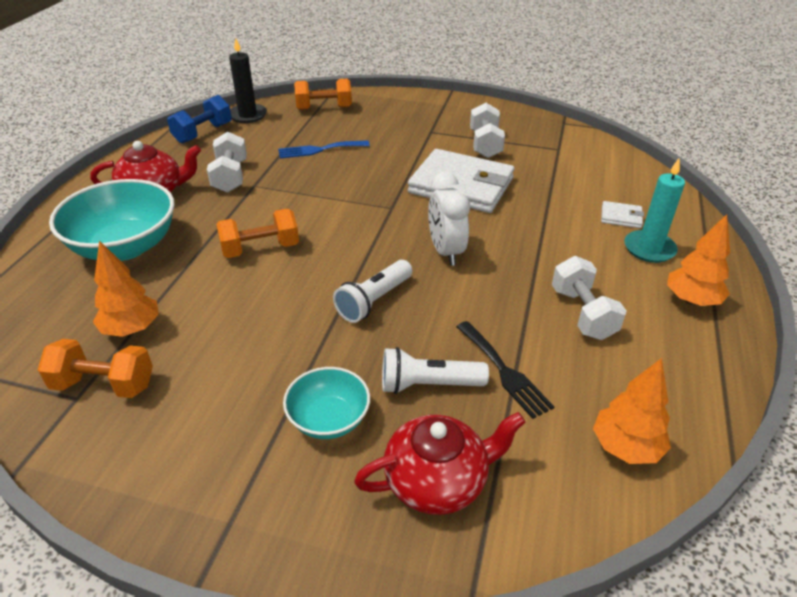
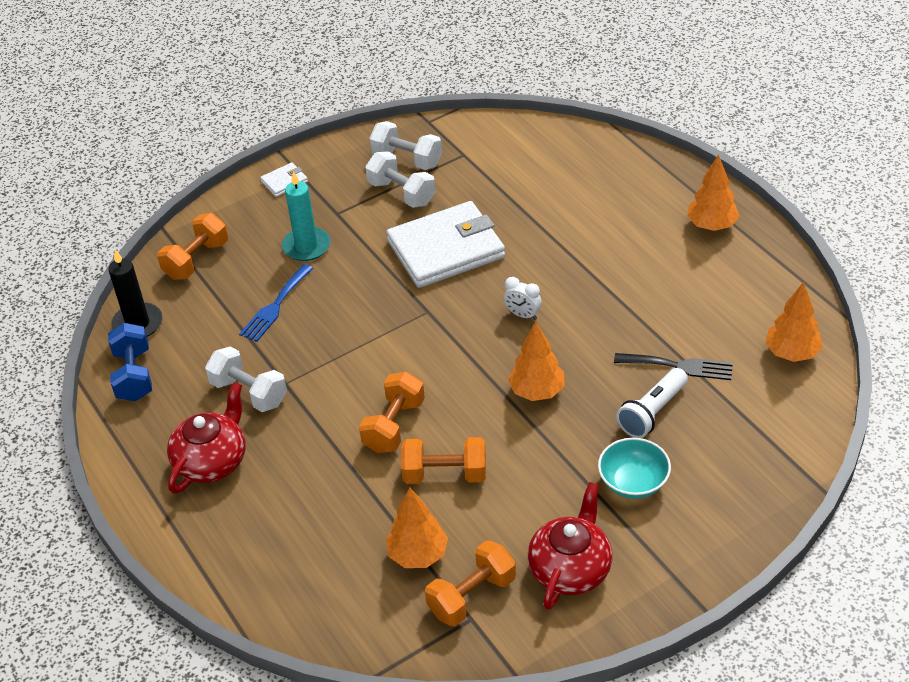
camera: 45 degrees left, 5 degrees up
turquoise bowl [49,179,175,261] -> none
white flashlight [333,260,412,323] -> orange tree [508,321,565,401]
red teapot [354,412,526,515] -> red teapot moved to [528,482,612,610]
white clock [428,171,470,266] -> white clock [504,277,542,320], size x0.58
white dumbbell [552,256,626,340] -> white dumbbell moved to [369,121,442,170]
white wallet [601,201,644,228] -> white wallet moved to [260,162,308,197]
turquoise candle [624,159,685,263] -> turquoise candle moved to [282,171,331,261]
none -> orange dumbbell [401,437,486,484]

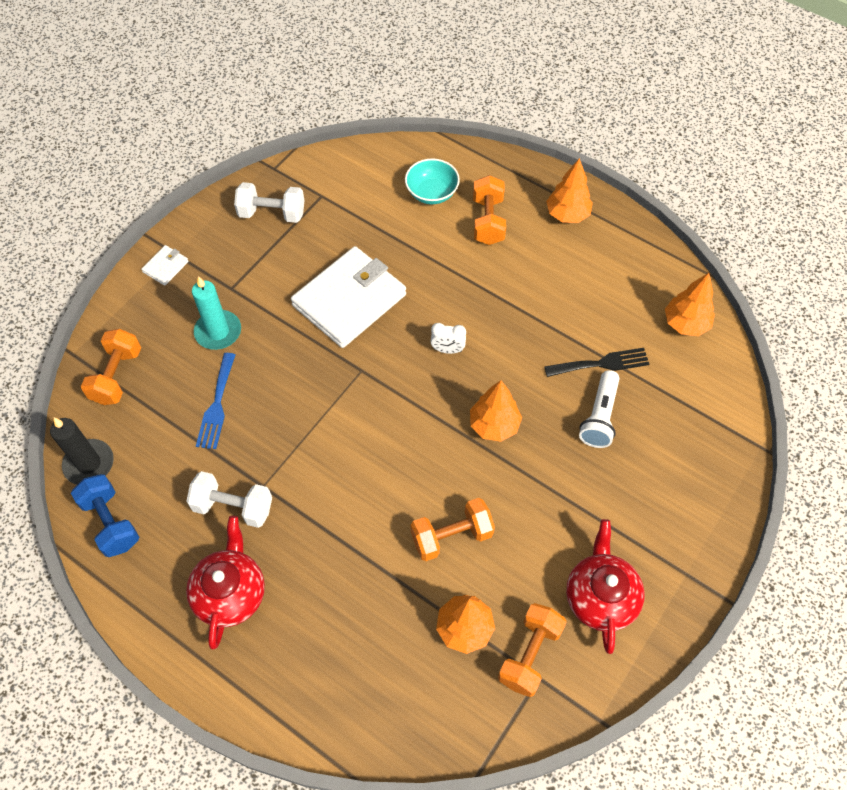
camera: 25 degrees left, 15 degrees up
orange dumbbell [359,371,425,453] -> orange dumbbell moved to [473,175,506,245]
white dumbbell [365,151,436,208] -> none
turquoise bowl [598,438,671,499] -> turquoise bowl moved to [405,158,460,204]

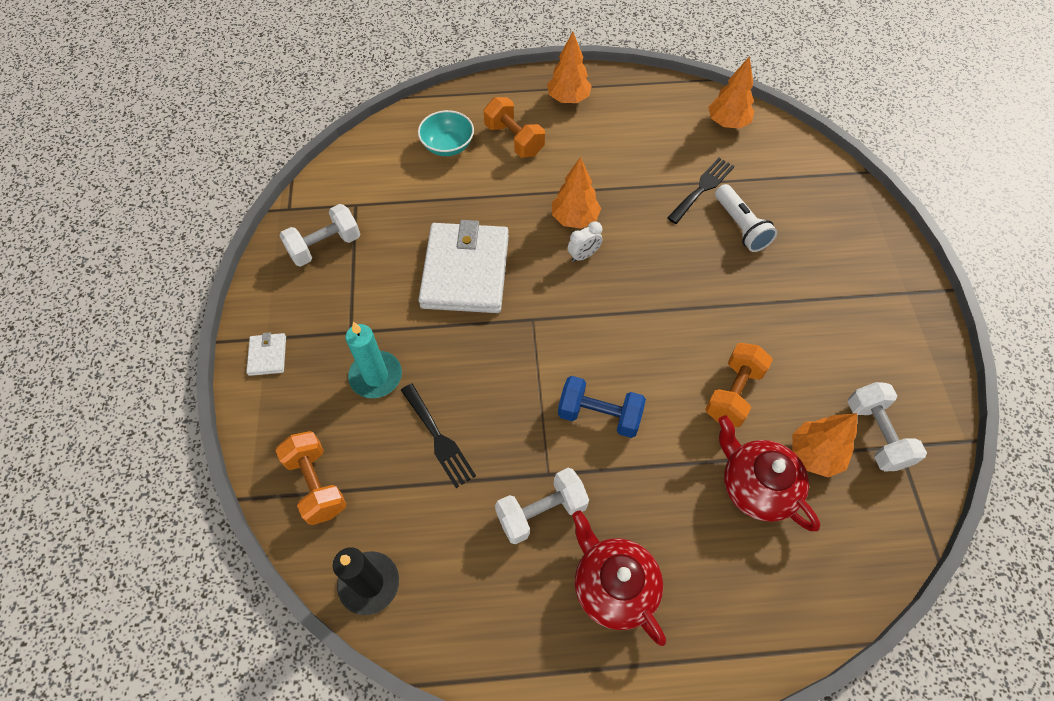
camera: 40 degrees left, 0 degrees up
blue dumbbell [71,474,140,557] -> blue dumbbell moved to [558,376,646,438]
blue fork [196,353,236,449] -> black fork [401,384,476,488]
orange tree [470,380,522,442] -> orange tree moved to [552,157,601,229]
orange dumbbell [498,603,567,697] -> white dumbbell [847,382,927,471]
red teapot [566,519,645,654] -> red teapot moved to [718,415,820,531]

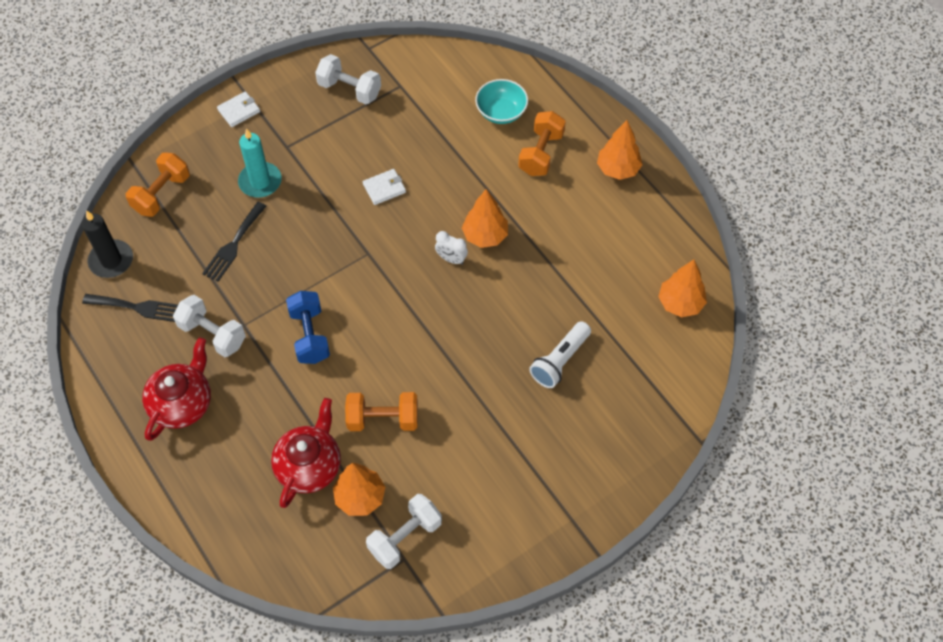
camera: 60 degrees right, 0 degrees up
white wallet [418,220,509,313] -> white wallet [363,169,406,205], size x0.41
black fork [667,158,734,224] -> black fork moved to [82,294,178,322]

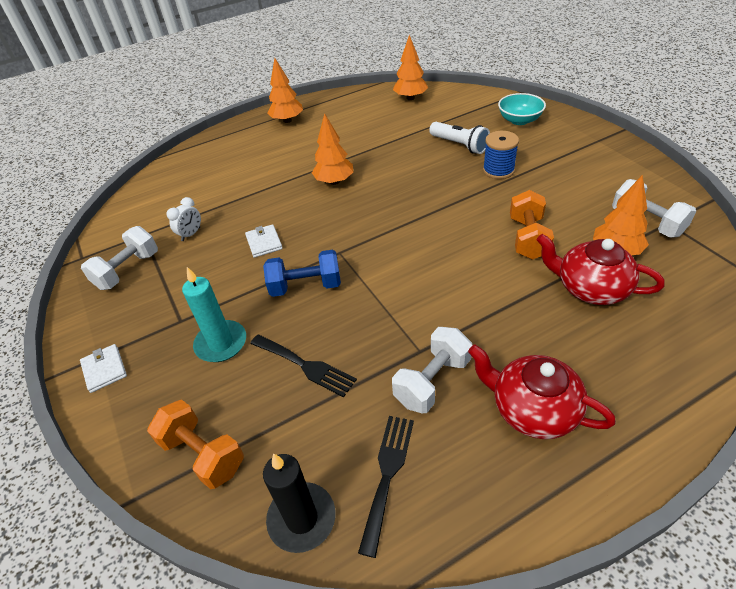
camera: 80 degrees left, 15 degrees down
blue dumbbell [286,291,330,364] -> blue dumbbell moved to [263,250,341,297]
white clock [435,231,468,265] -> white clock moved to [167,197,201,241]
turquoise bowl [475,79,528,124] -> turquoise bowl moved to [498,93,546,125]
orange dumbbell [518,111,566,176] -> none
none -> blue spool [483,131,519,179]

